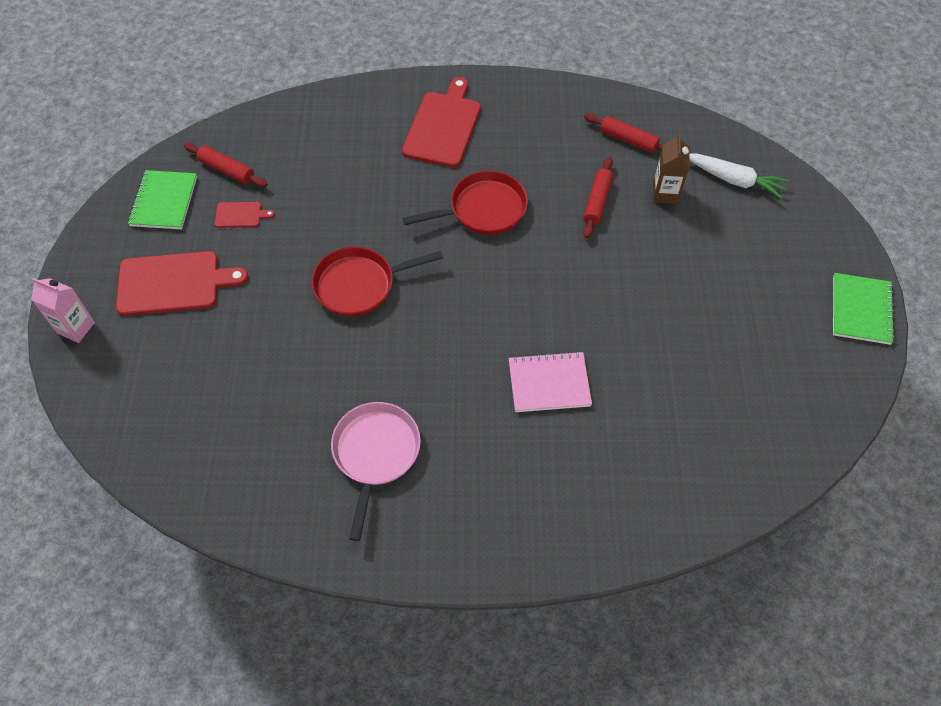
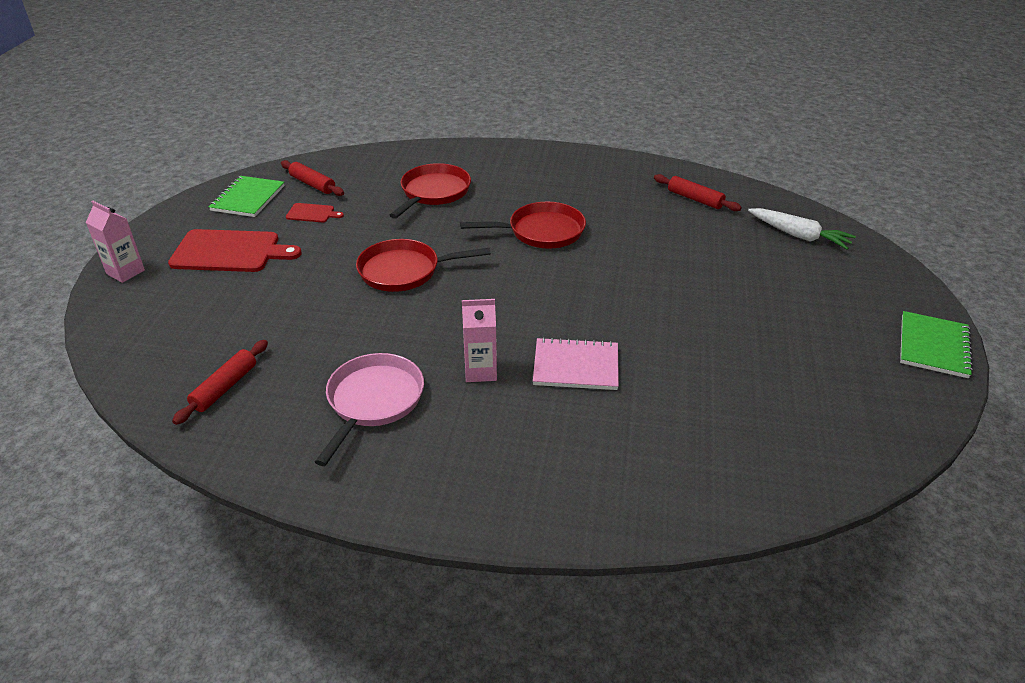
camera: 10 degrees right, 20 degrees down
red cutting board [402,77,481,167] -> none
red rolling pin [583,157,613,239] -> red rolling pin moved to [172,340,268,425]
brown carton [653,134,690,204] -> none
none -> red pan [389,163,471,219]
none -> pink carton [462,299,497,382]

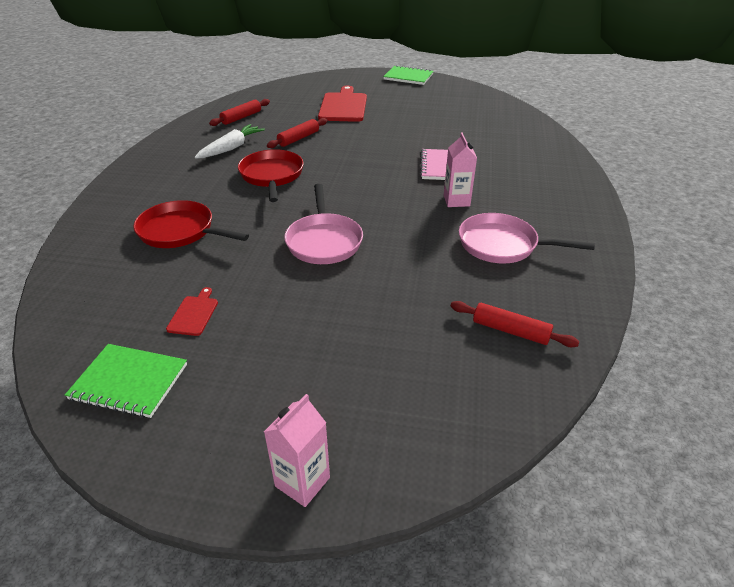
camera: 90 degrees left, 0 degrees up
red cutting board [168,229,302,272] -> red cutting board moved to [318,86,367,122]
red rolling pin [281,160,344,196] -> red rolling pin moved to [267,118,327,148]
red pan [356,239,491,292] -> pink pan [284,184,363,264]
white carrot [748,208,856,250] -> white carrot moved to [195,124,265,159]

